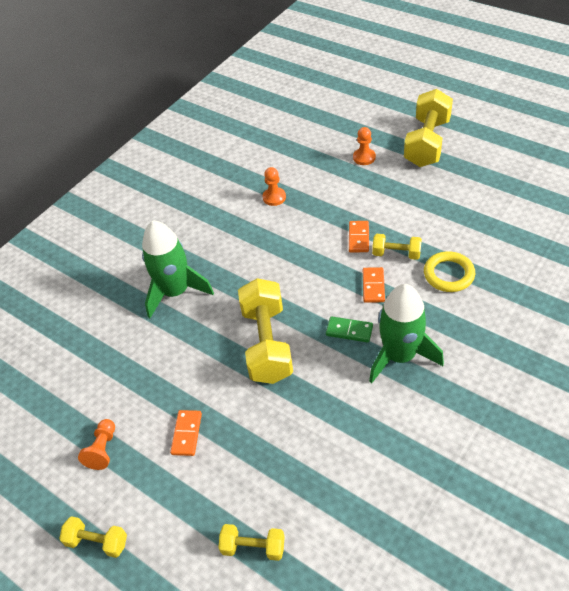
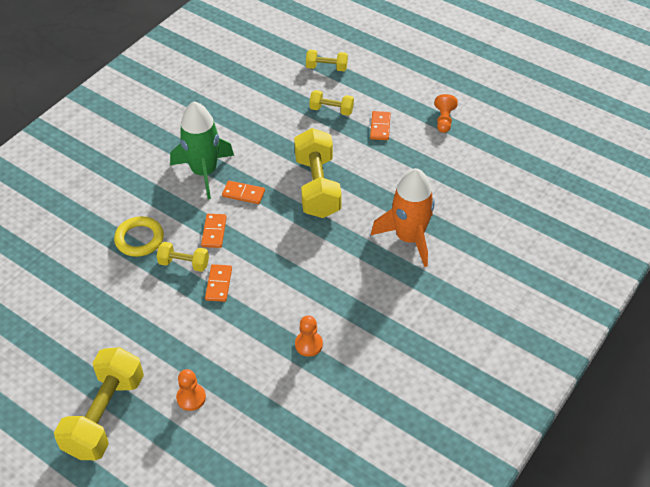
camera: 175 degrees right, 0 degrees up
yellow dumbbell [59,516,127,558] -> yellow dumbbell moved to [309,90,354,116]
green rocket [142,220,214,318] -> orange rocket [371,168,435,267]
green domino [326,316,373,343] -> orange domino [222,181,265,204]

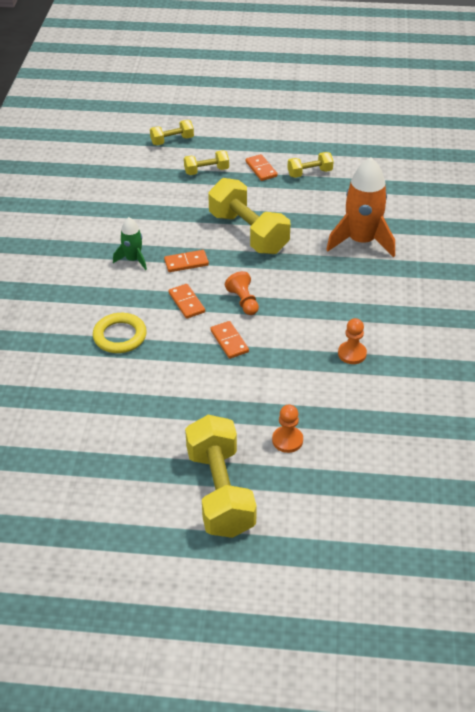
camera: 30 degrees left, 5 degrees down
yellow dumbbell [157,242,209,272] -> yellow dumbbell moved to [288,152,334,178]
green rocket [170,101,234,199] -> green rocket [113,217,147,270], size x0.53
orange pawn [434,94,458,133] -> orange pawn moved to [225,271,259,315]

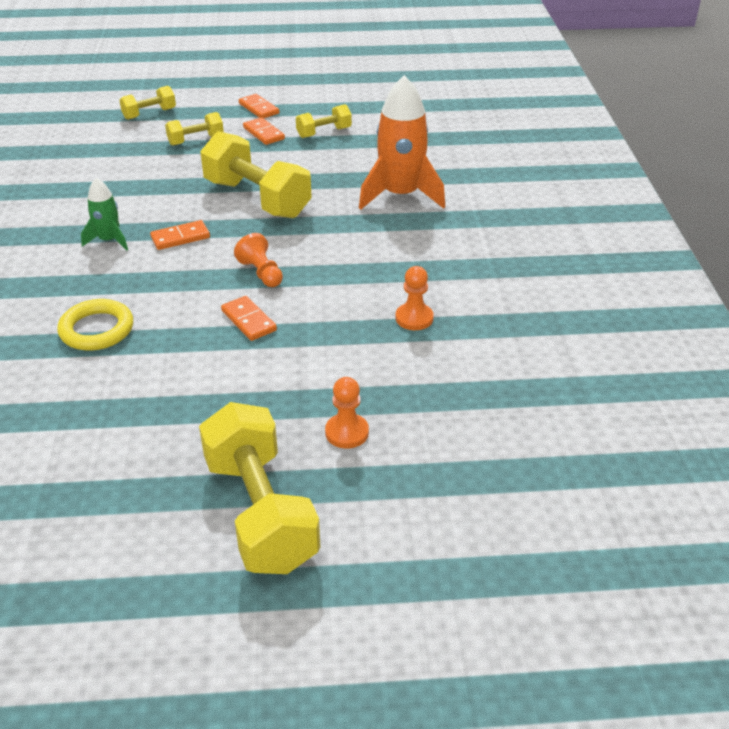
camera: 10 degrees left, 5 degrees down
orange domino [169,284,205,319] -> orange domino moved to [239,94,279,118]

